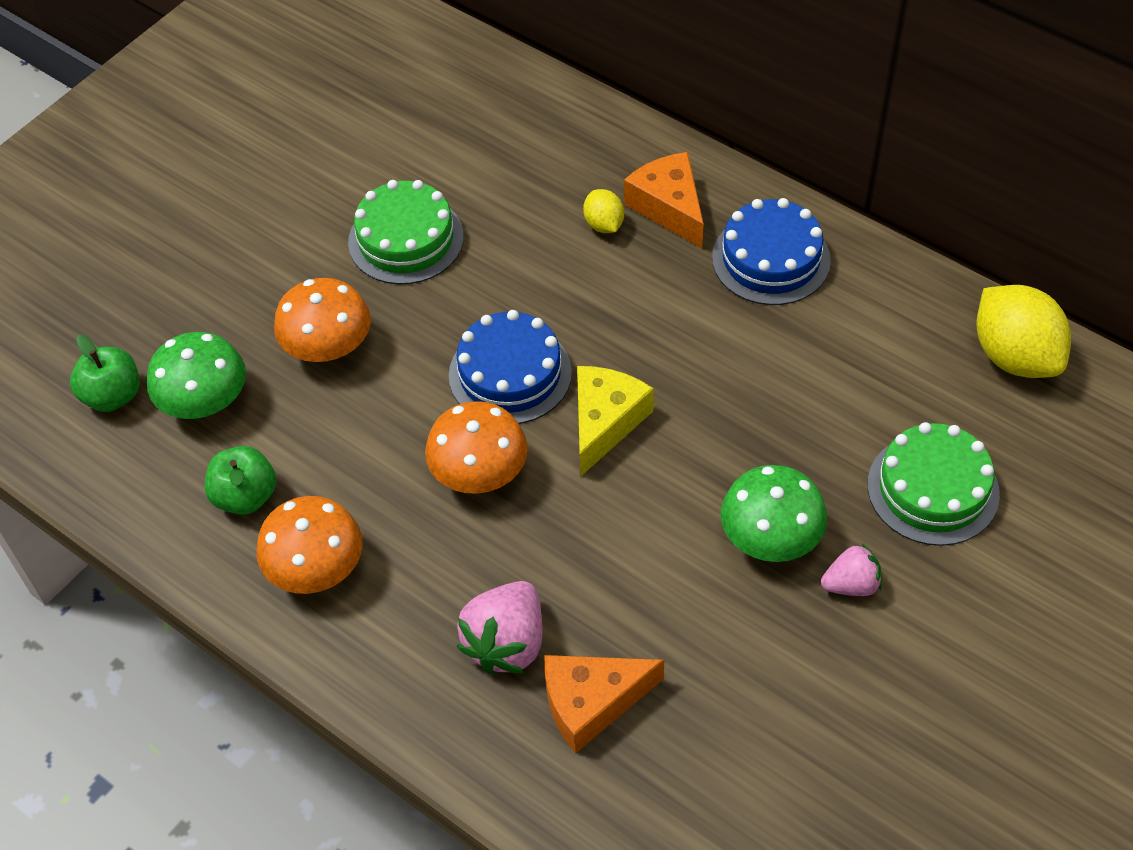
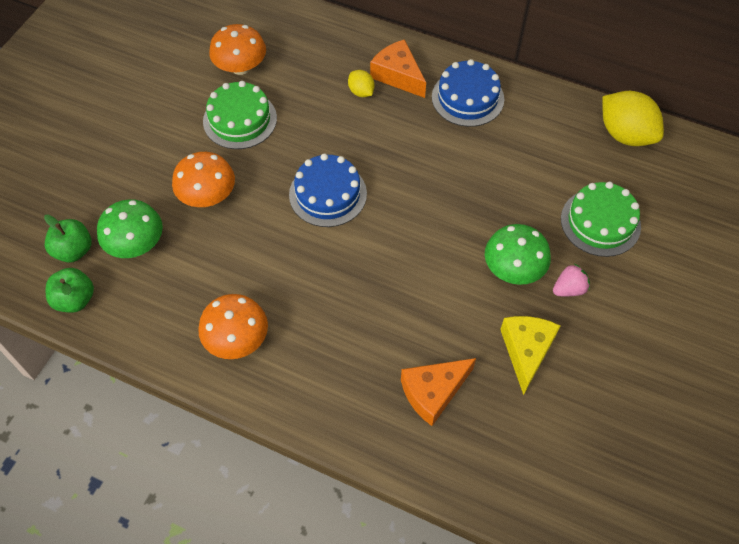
camera: 15 degrees left, 5 degrees up
green apple [205,446,276,515] -> green apple moved to [46,268,94,313]
orange mushroom [425,401,528,494] -> orange mushroom moved to [209,24,266,75]
pink strawberry [456,581,542,674] -> none
yellow cheese [577,366,654,476] -> yellow cheese moved to [500,316,560,395]

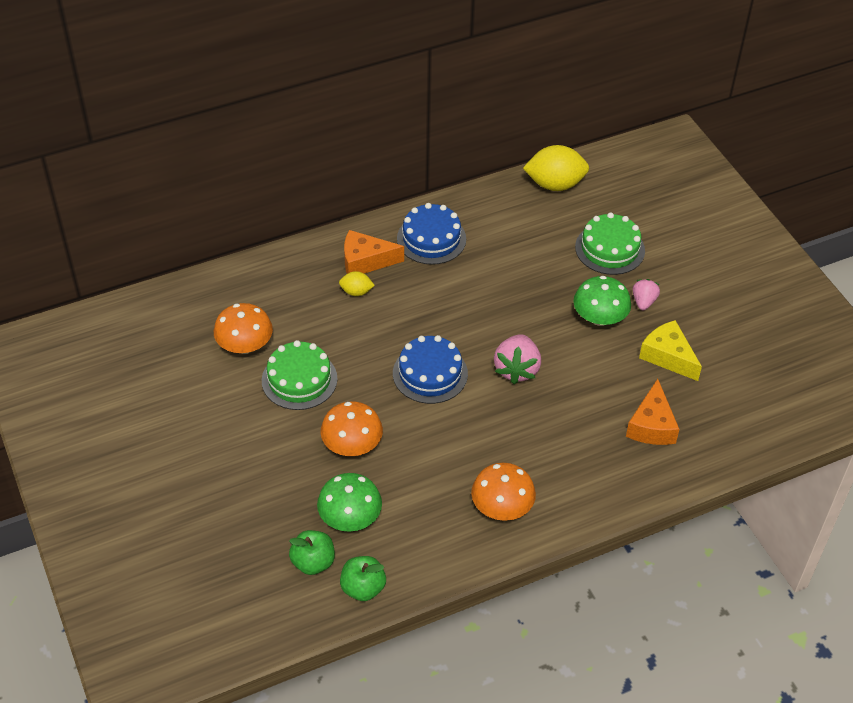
camera: 50 degrees left, 10 degrees down
none -> pink strawberry [494,334,541,384]

